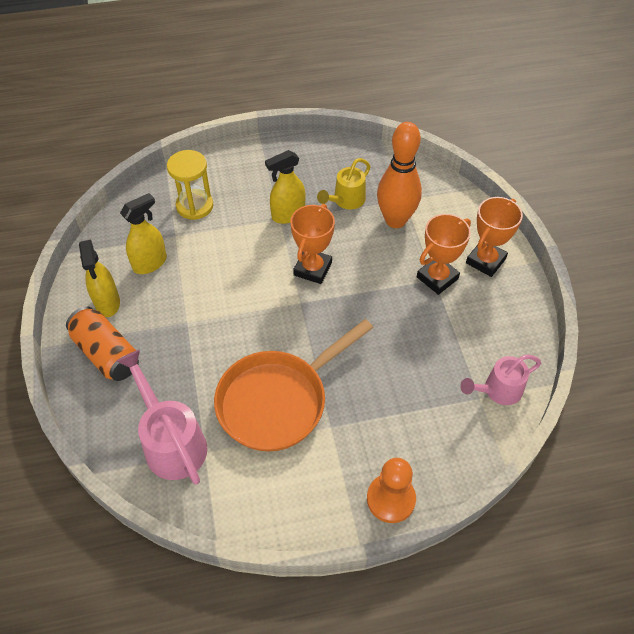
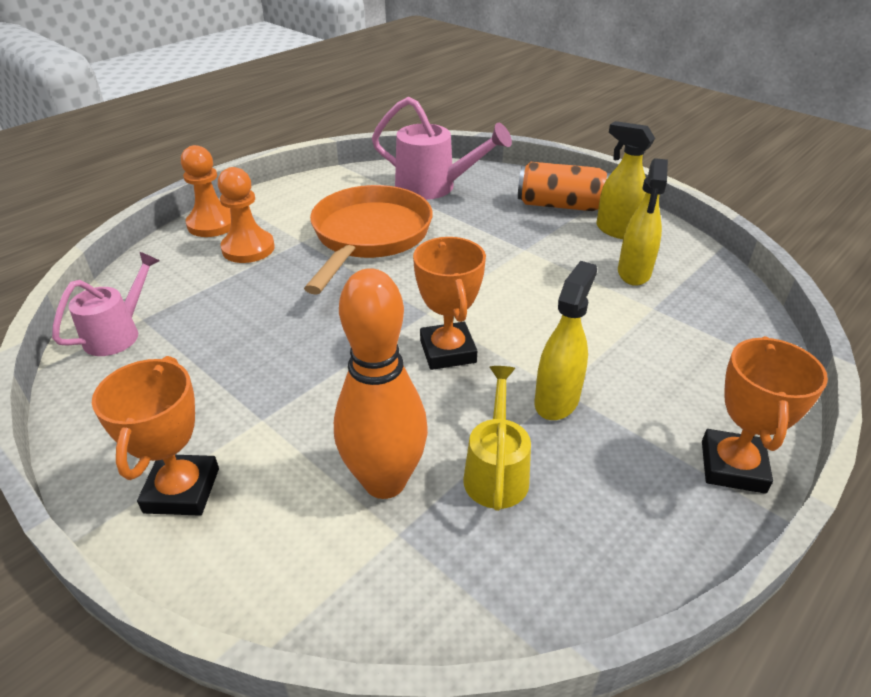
camera: 145 degrees right, 15 degrees down
yellow hourglass [167,150,214,220] -> none
orange trophy [417,214,471,295] -> orange trophy moved to [702,336,828,494]
none -> orange pawn [218,167,275,263]

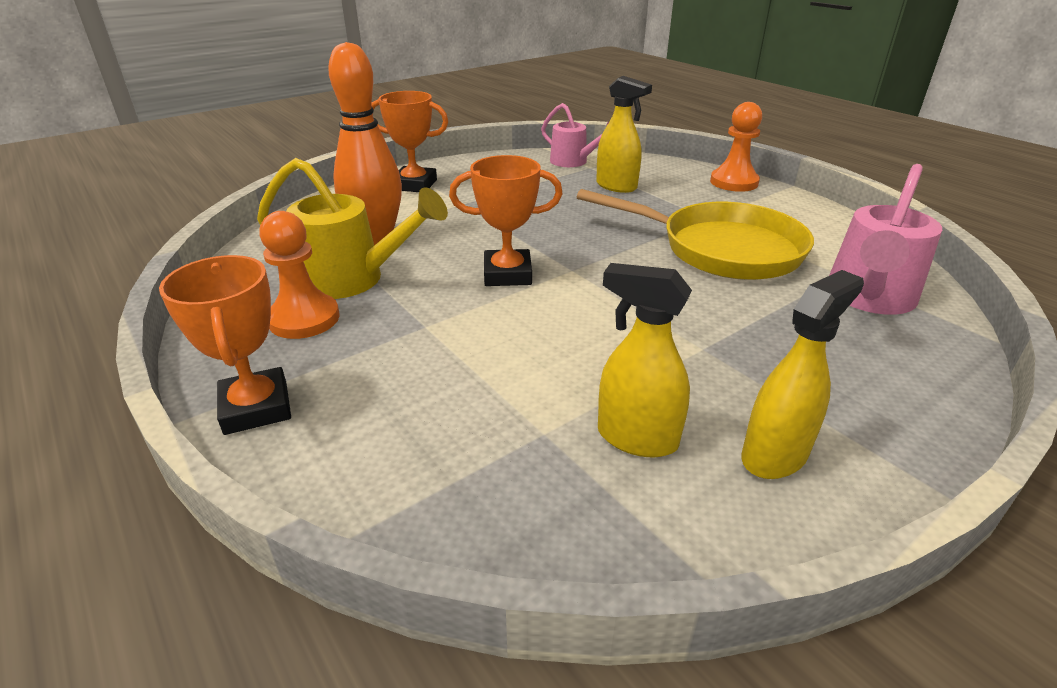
camera: 100 degrees right, 5 degrees down
orange pawn [218,167,275,263] -> orange pawn moved to [259,211,339,339]
orange pan [304,185,433,295] -> yellow pan [577,189,814,280]
yellow watering can [463,366,531,511] -> yellow watering can [257,158,448,299], size x1.54
orange can [518,162,611,211] -> none
yellow spray bottle [535,261,597,420] -> yellow spray bottle moved to [596,76,652,193]
orange trophy [702,336,828,494] -> orange trophy turned 45 degrees clockwise [159,255,291,435]

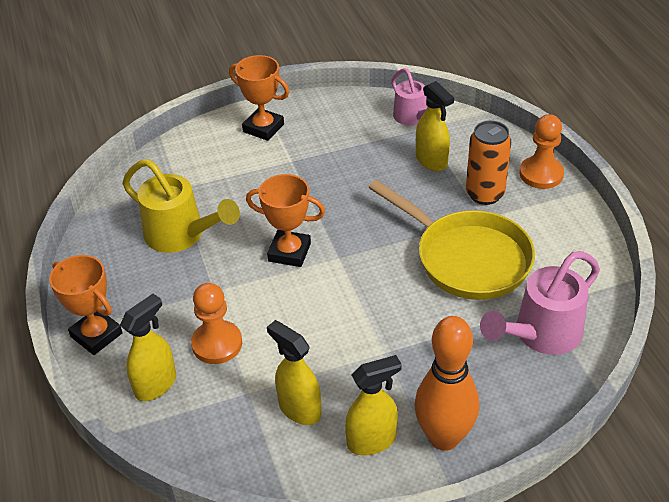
camera: 20 degrees right, 10 degrees up
orange trophy [159,255,291,435] -> orange trophy turned 45 degrees counterclockwise [49,255,123,355]
orange pawn [259,211,339,339] -> orange pawn moved to [191,283,242,364]
orange bowling pin [328,42,402,245] -> orange bowling pin moved to [415,316,479,451]
none -> yellow spray bottle [120,294,176,401]
none -> orange can [466,121,511,205]

